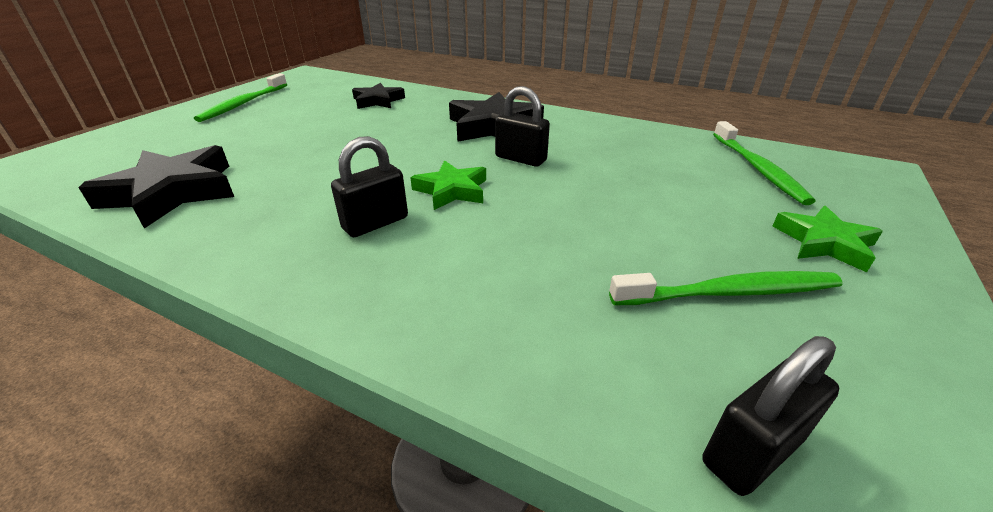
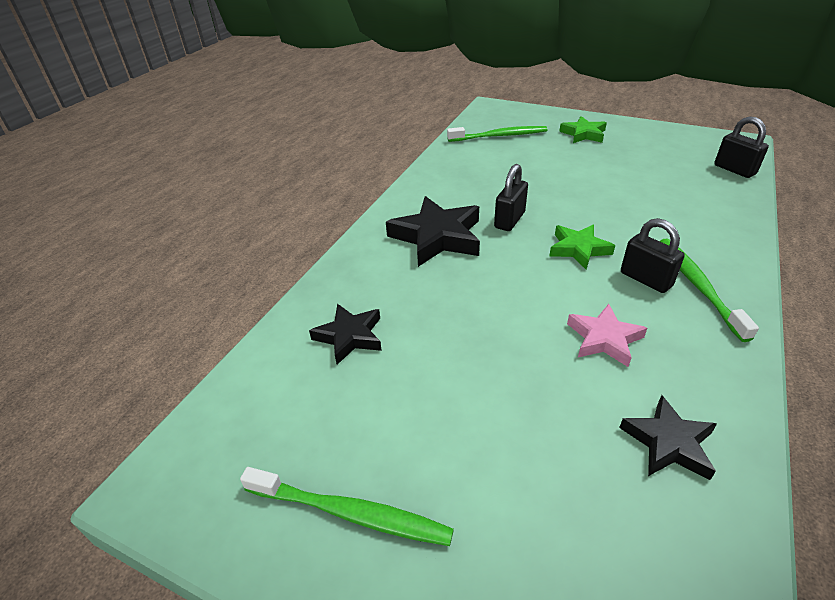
camera: 90 degrees left, 5 degrees up
black star [78,145,234,228] -> black star [619,395,717,480], size x0.61
green toothbrush [609,271,843,306] -> green toothbrush moved to [660,238,759,342]
none -> pink star [567,304,647,367]

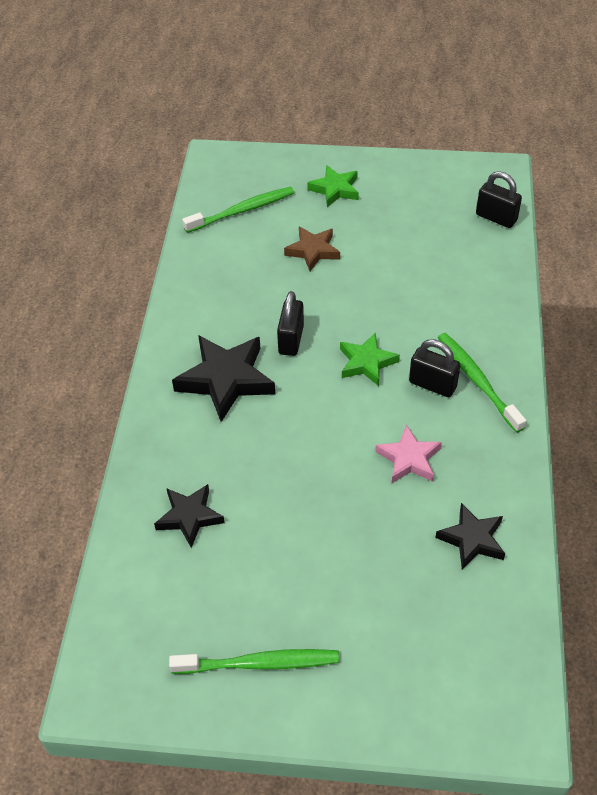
camera: 20 degrees left, 10 degrees up
none -> brown star [284,227,340,271]

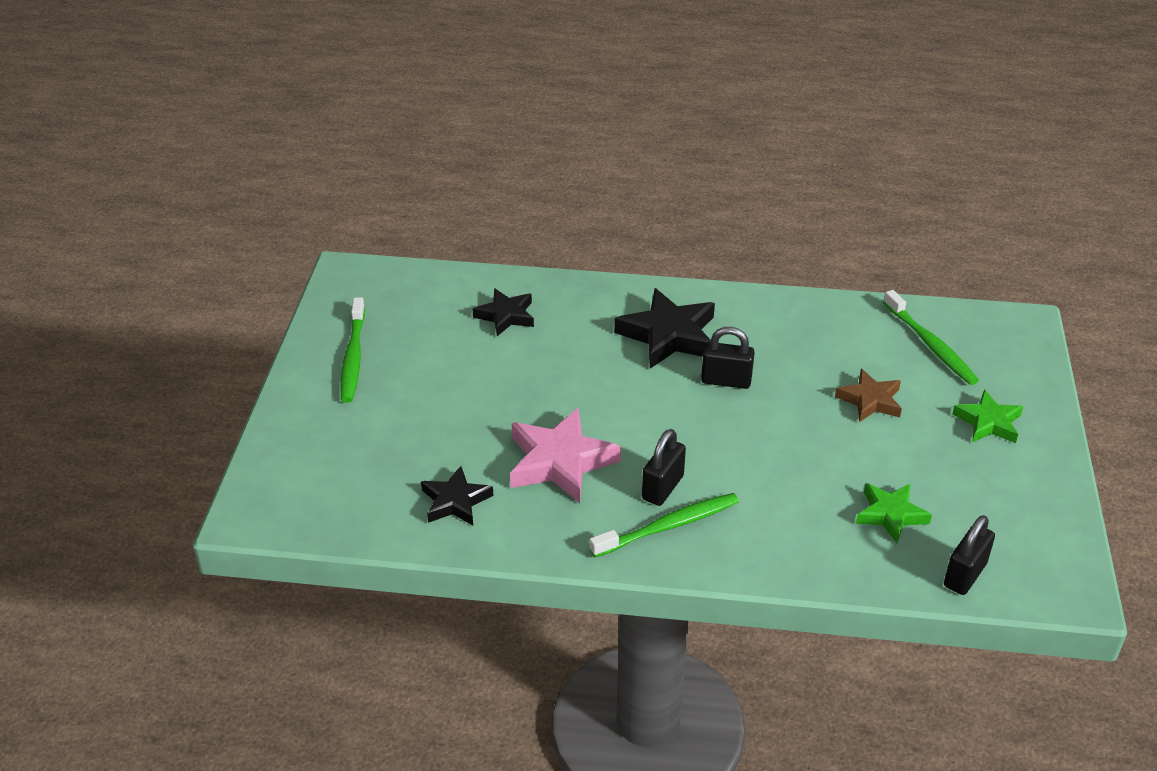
camera: 90 degrees right, 10 degrees down
green star [340,333,400,386] -> green star moved to [856,483,932,543]
pink star [375,425,442,483] -> pink star [510,408,621,503], size x1.63

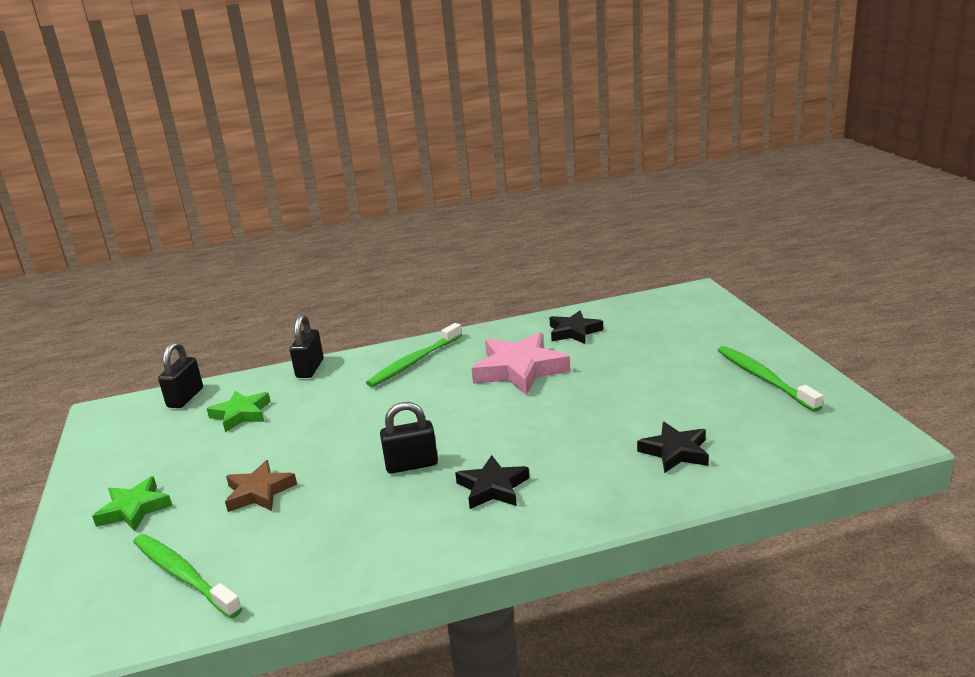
camera: 160 degrees right, 15 degrees down
black star [614,288,715,369] -> black star [455,455,529,509], size x0.61
black padlock [642,429,686,506] -> black padlock moved to [290,314,324,378]

